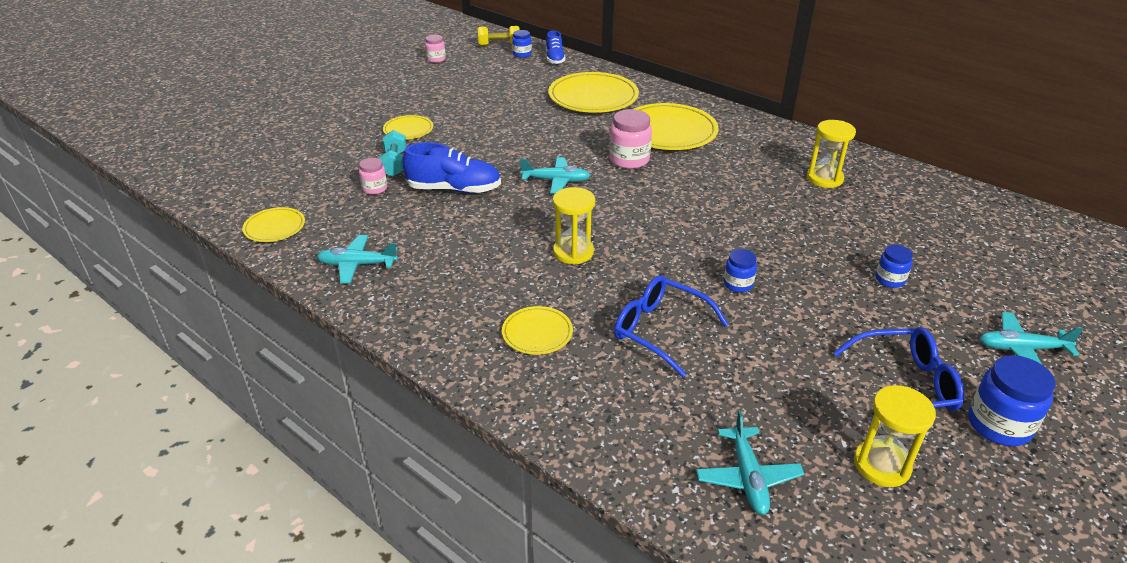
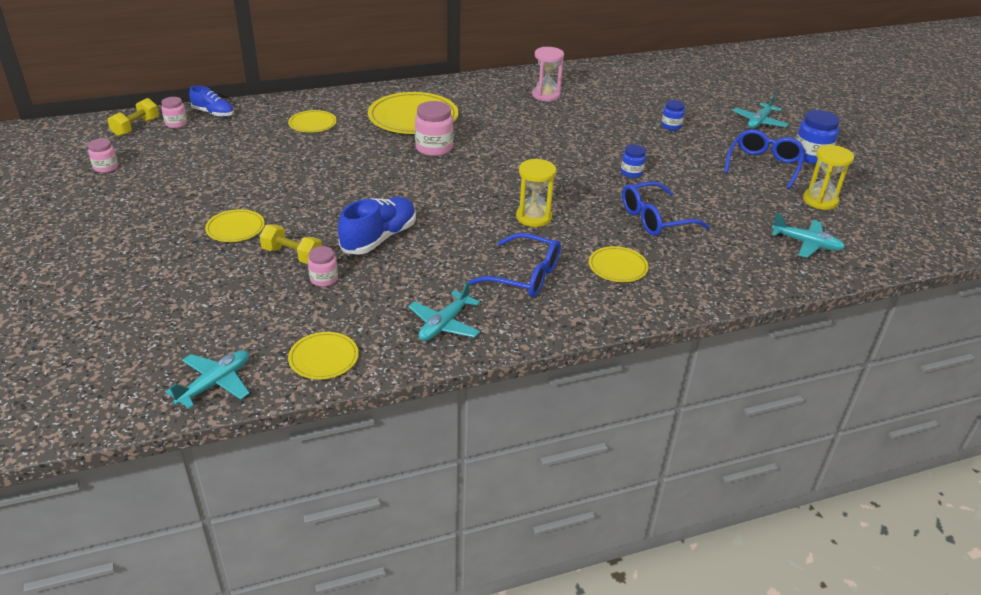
camera: 60 degrees left, 0 degrees up
turquoise dumbbell [379,130,407,177] -> yellow dumbbell [259,225,322,264]
blue jar [512,30,532,58] -> pink jar [161,97,187,128]
turquoise plane [520,157,591,194] -> turquoise plane moved to [165,350,250,409]
yellow plate [548,72,639,113] -> yellow plate [288,110,337,133], size x0.52
yellow hourglass [807,120,856,188] -> pink hourglass [532,47,564,101]
none -> blue glasses [469,233,561,298]

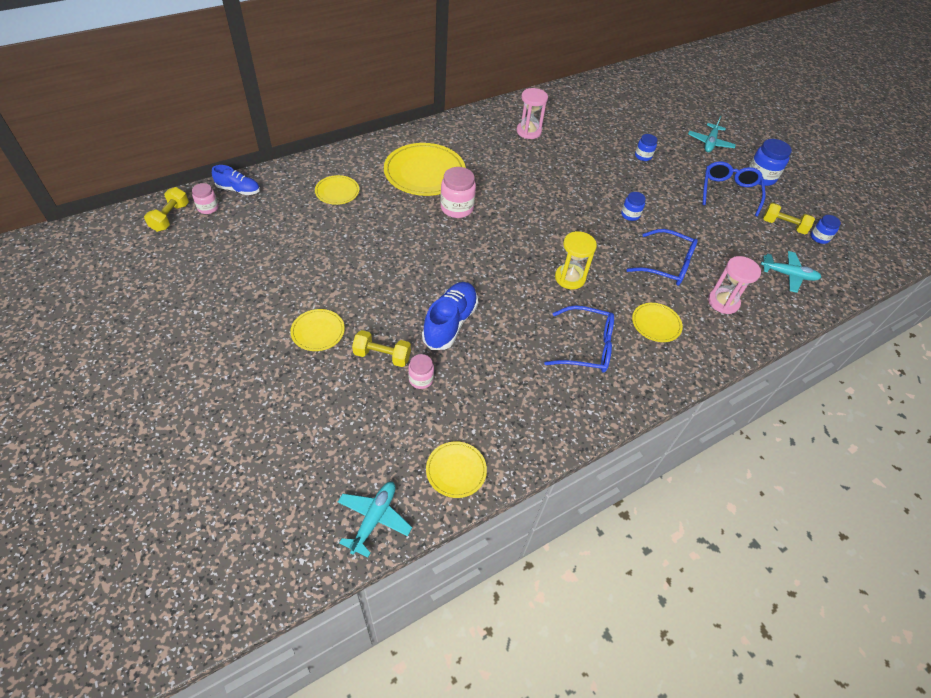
camera: 15 degrees left, 15 degrees up
pink jar [88,138,118,173] -> none
turquoise plane [408,281,480,341] -> none
blue glasses [622,181,710,236] -> blue glasses turned 120 degrees counterclockwise [626,229,698,286]
yellow hourglass [803,145,854,210] -> yellow dumbbell [763,202,815,234]
none -> pink hourglass [708,256,761,314]
none -> blue jar [810,215,841,244]

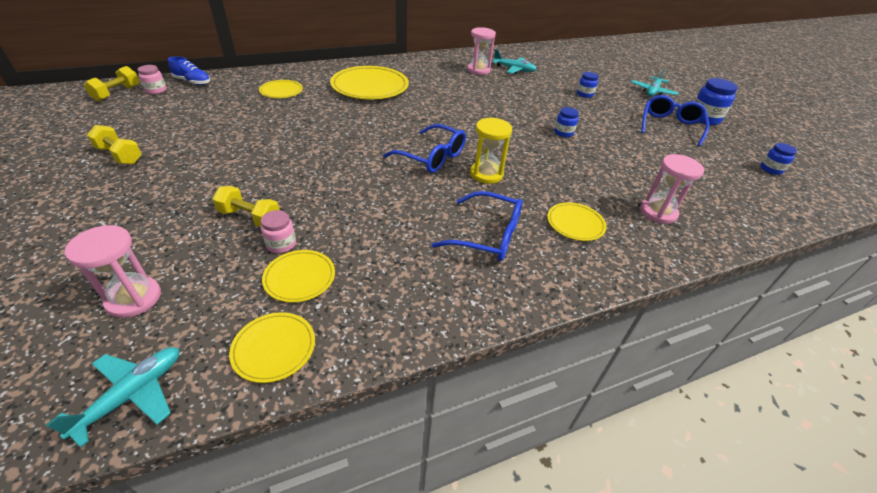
camera: 10 degrees right, 10 degrees down
yellow plate [290,309,345,351] -> yellow plate moved to [262,250,335,302]
blue shoe [422,282,478,350] -> none
pink jar [440,167,476,218] -> none
blue glasses [626,229,698,286] -> blue glasses moved to [383,124,466,173]
turquoise plane [761,251,821,293] -> turquoise plane moved to [492,49,536,74]
yellow dumbbell [763,202,815,234] -> yellow dumbbell moved to [87,125,142,164]
none -> pink hourglass [65,225,161,318]

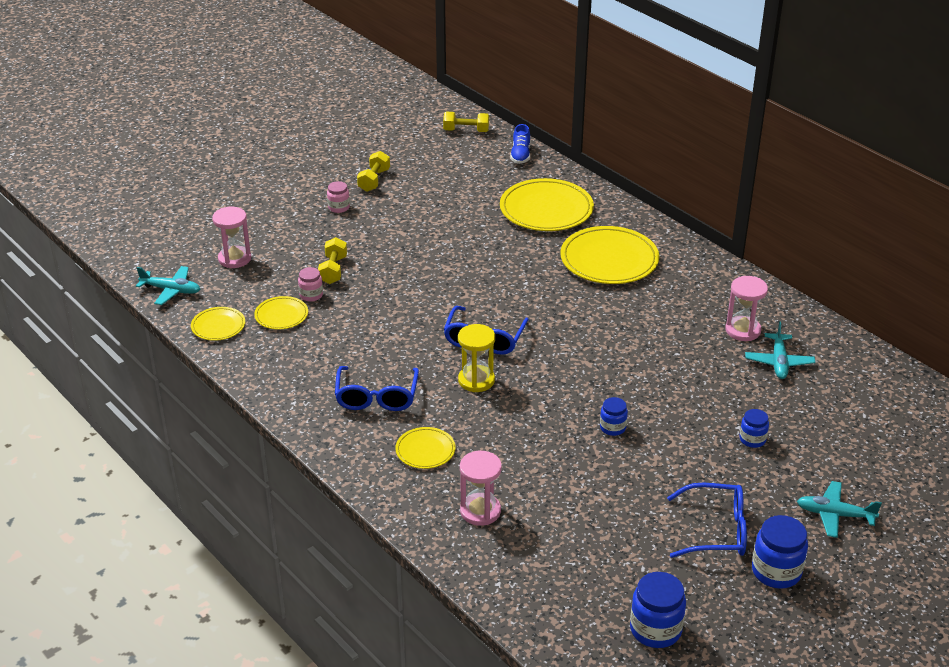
camera: 75 degrees right, 5 degrees down
pink jar [137,65,166,94] -> pink jar moved to [327,181,350,213]
yellow plate [259,80,303,98] -> yellow plate [500,178,594,231], size x1.94
blue jar [760,143,797,175] -> blue jar [630,572,686,648], size x1.69

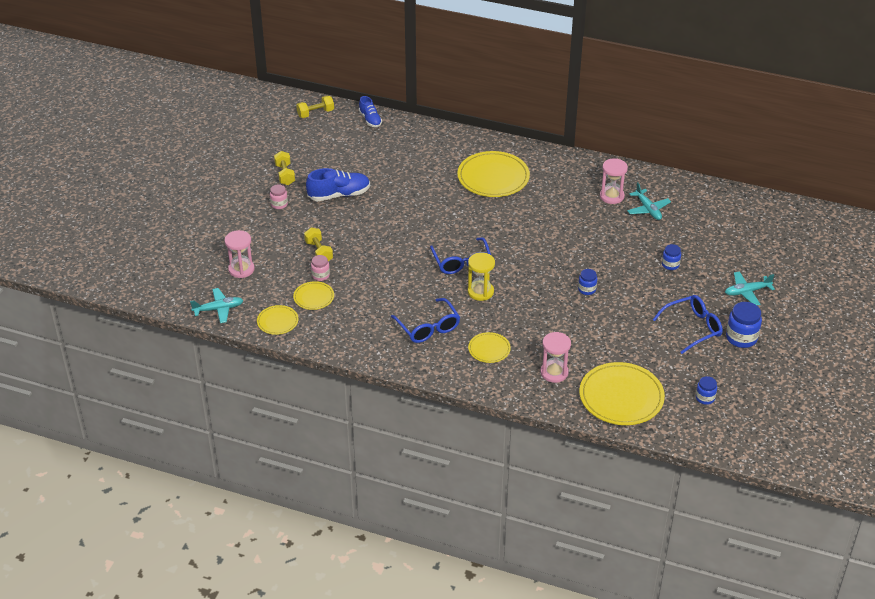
camera: 30 degrees left, 5 degrees up
yellow plate [500,178,594,231] -> yellow plate moved to [579,362,665,425]
blue jar [630,572,686,648] -> blue jar [696,376,717,405], size x0.59
none -> blue shoe [306,168,370,201]

